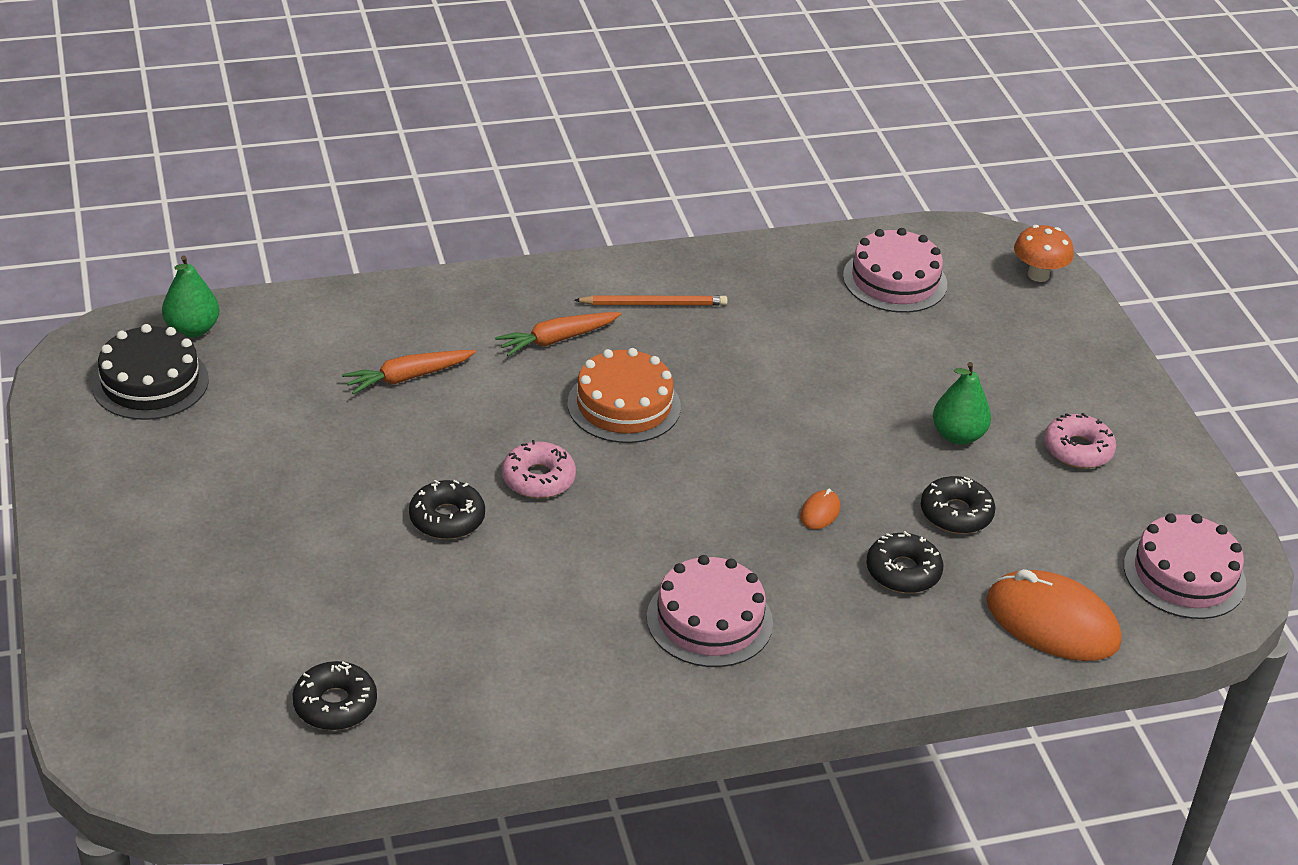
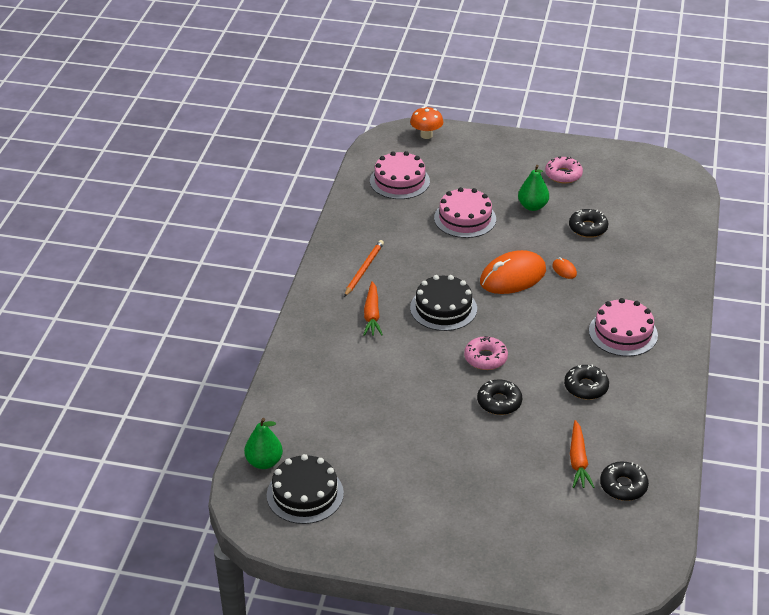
camera: 60 degrees left, 0 degrees up
orange carrot [342,350,476,395] -> orange carrot moved to [570,420,594,488]
orange cake [568,348,681,443] -> black cake [410,275,477,331]
black donut [866,531,943,593] -> black donut moved to [564,364,609,400]
orange mouse [986,569,1121,661] -> orange mouse moved to [480,250,546,294]
pink cake [1124,513,1246,619] -> pink cake moved to [434,187,496,238]

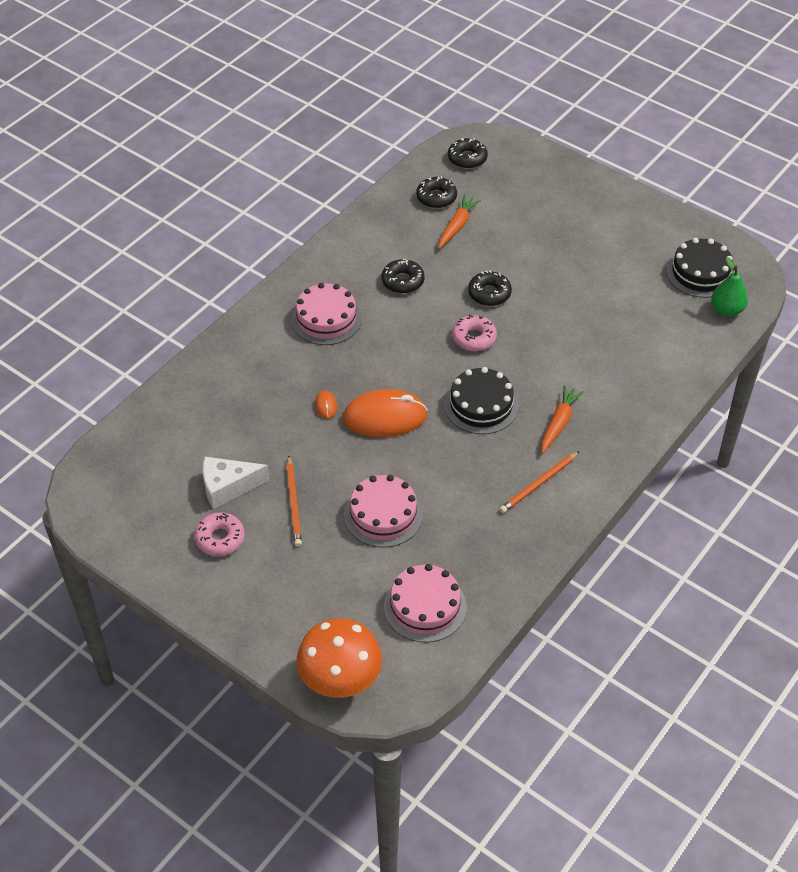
camera: 155 degrees left, 10 degrees up
orange mushroom [410,107,443,139] -> orange mushroom [297,618,382,698], size x1.70
green pear [518,165,549,211] -> orange pencil [286,455,302,547]
black donut [569,209,609,238] -> black donut moved to [448,138,488,169]
none -> white cheese [203,457,269,509]

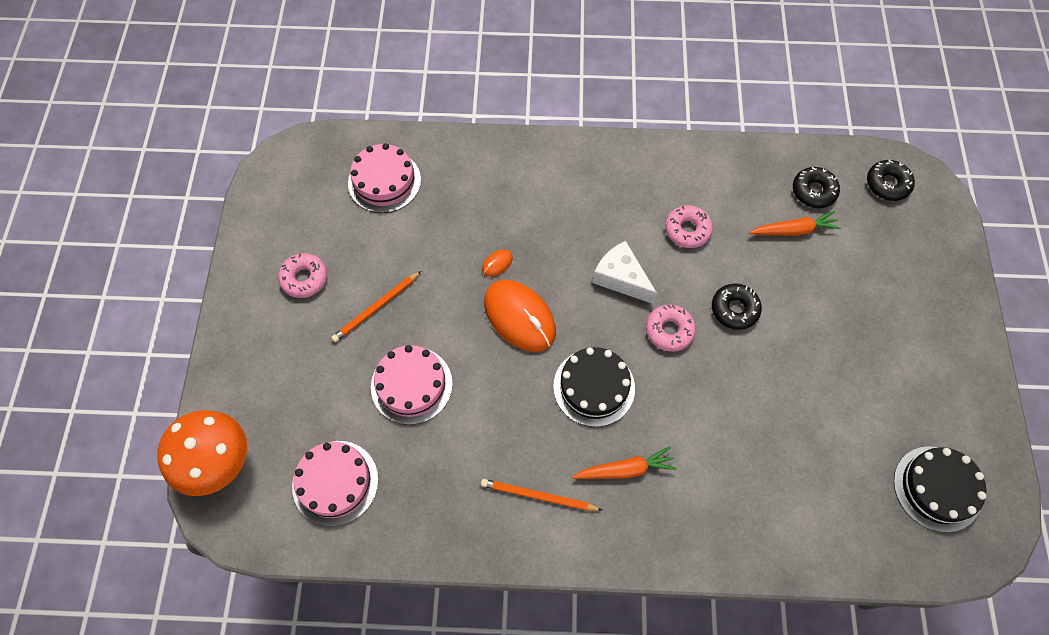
camera: 55 degrees right, 15 degrees up
white cheese [203,457,269,509] -> white cheese moved to [593,241,657,304]
pink cake [291,283,362,345] -> pink cake moved to [348,143,421,213]
black donut [381,259,425,294] -> pink donut [665,205,713,248]
green pear [711,257,748,316] -> none

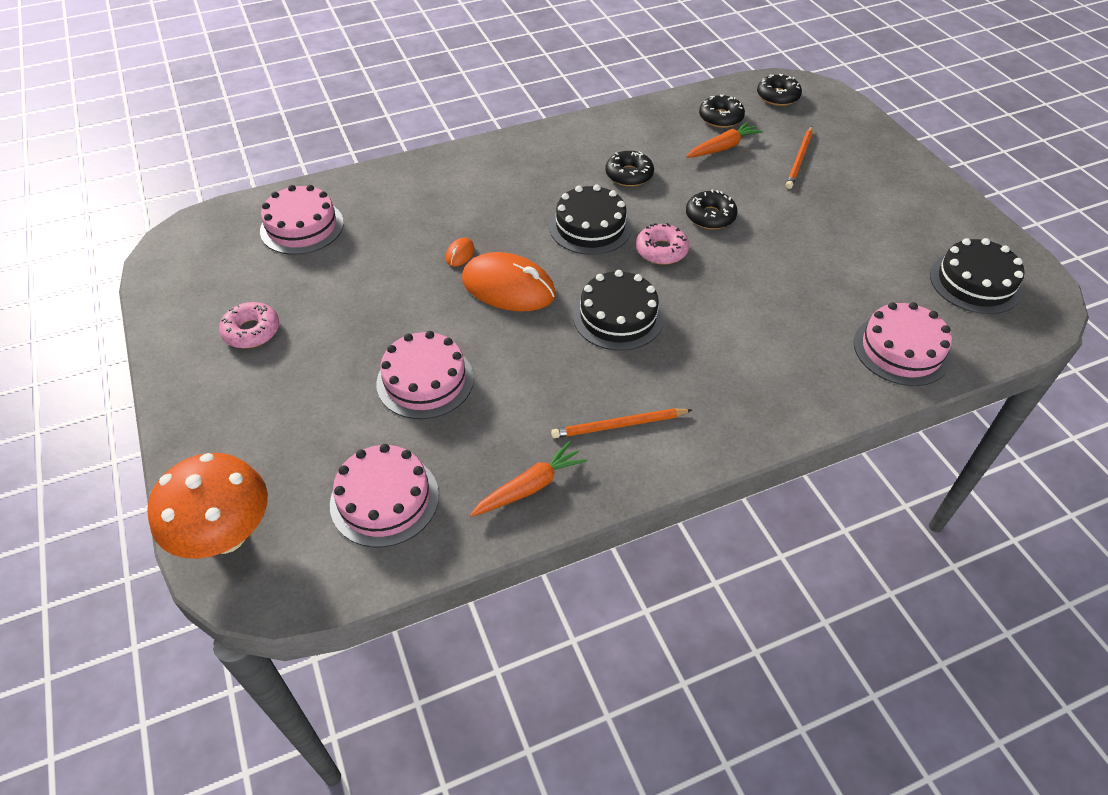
camera: 25 degrees left, 15 degrees down
orange pencil [331,271,421,342] -> orange pencil moved to [786,126,813,189]
orange carrot [572,447,677,479] -> orange carrot moved to [470,441,587,517]
white cheese [593,241,657,304] -> black cake [549,185,632,255]
pink donut [665,205,713,248] -> black donut [605,151,654,186]
none -> pink cake [854,302,952,386]

